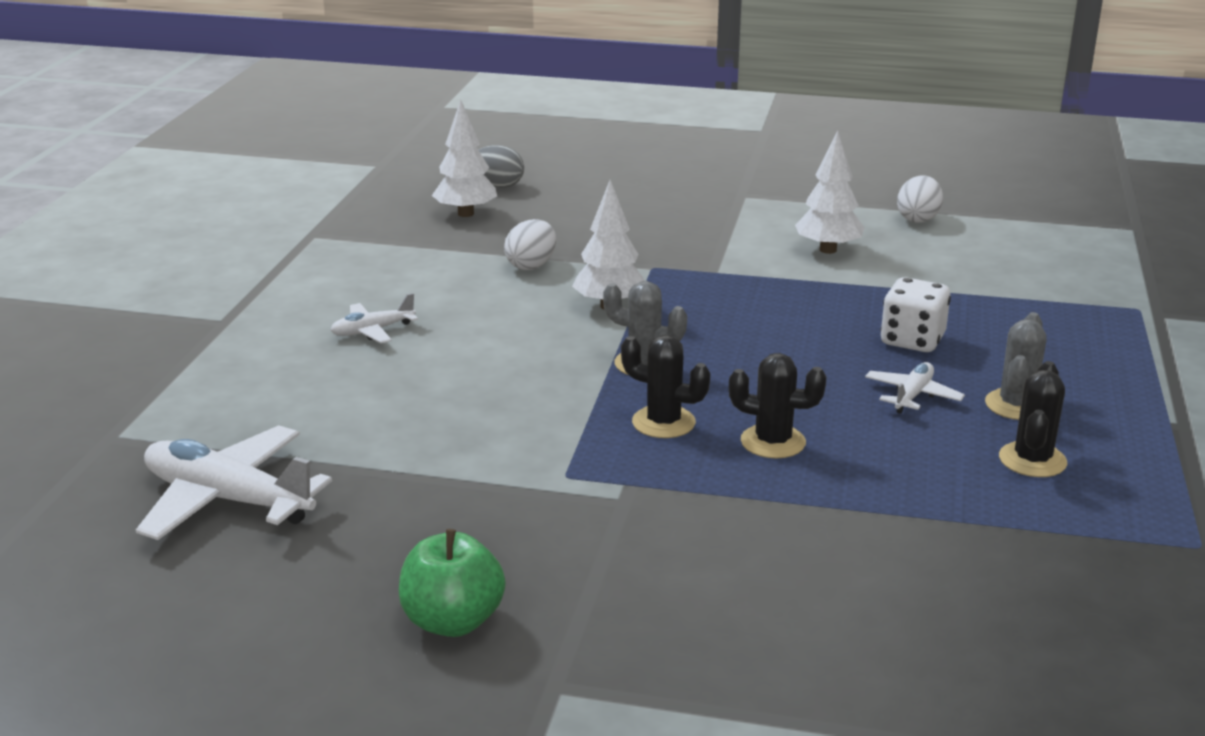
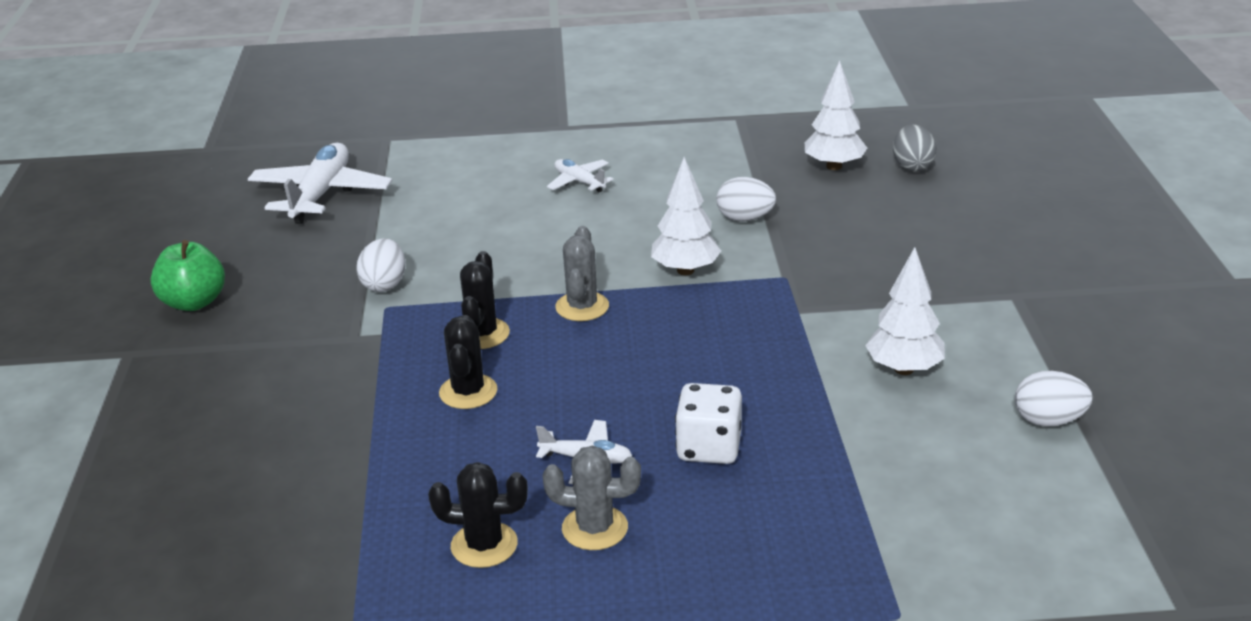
camera: 75 degrees right, 5 degrees up
none -> white egg [357,238,405,292]

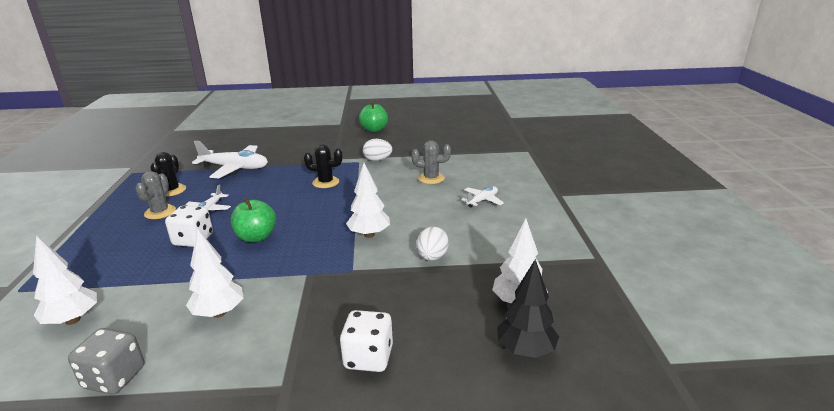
camera: 90 degrees right, 5 degrees down
white plane [248,143,392,224] -> white plane moved to [192,141,268,178]
black cactus [439,315,497,409] -> none
grey cactus [555,226,609,321] -> grey cactus moved to [411,140,451,184]
grey egg [893,124,937,172] -> black tree [497,259,559,358]
white egg [1015,371,1092,427] -> grey dice [68,328,144,394]
none -> white tree [33,235,97,325]
none -> green apple [231,198,276,242]
none -> white dice [340,310,393,372]

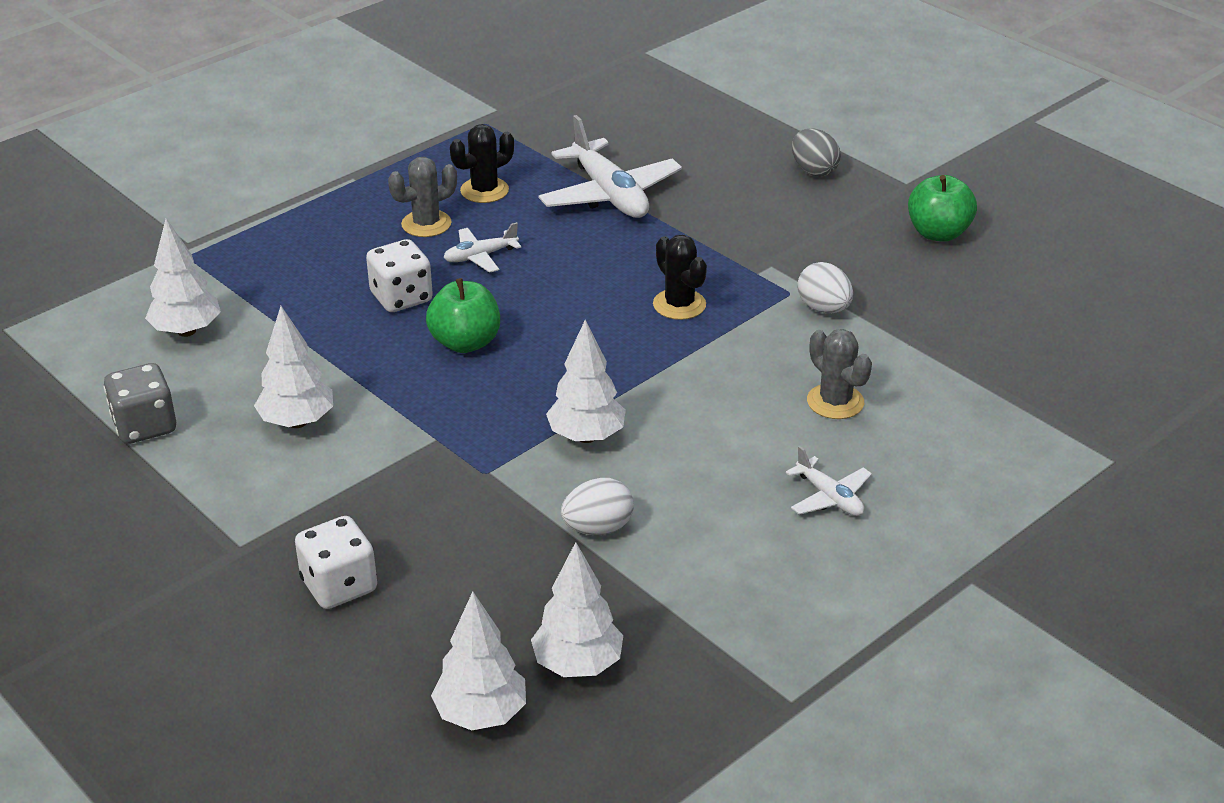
camera: 50 degrees right, 10 degrees up
white plane [461,187,504,208] -> white plane turned 45 degrees clockwise [786,446,872,516]
black tree [497,259,559,358] -> white tree [431,591,526,730]
none -> grey egg [792,128,841,177]

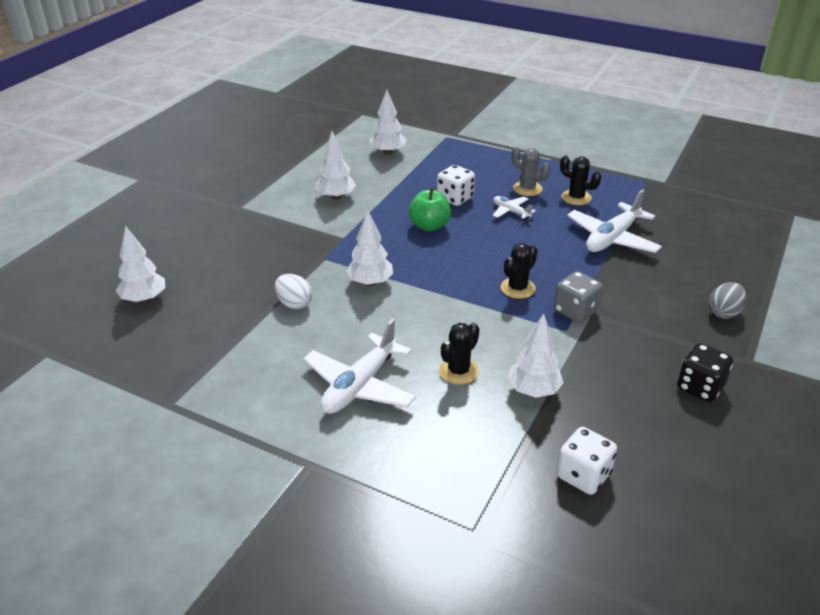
camera: 70 degrees right, 0 degrees up
grey dice [104,363,176,444] -> grey dice moved to [554,271,603,323]
white dice [295,516,377,609] -> white dice moved to [556,427,617,495]
white tree [531,542,623,677] -> white tree moved to [507,314,564,398]
white plane [786,446,872,516] -> white plane [303,319,416,414], size x1.93
white egg [797,262,853,313] -> none
grey cactus [807,329,872,419] -> black cactus [439,323,479,384]
green apple [908,175,977,242] -> black dice [677,343,733,402]

